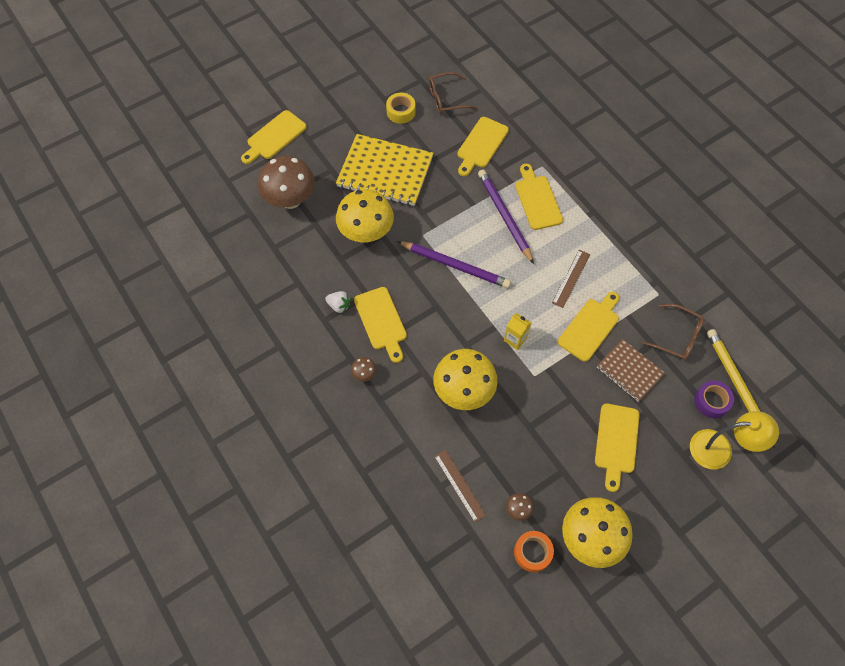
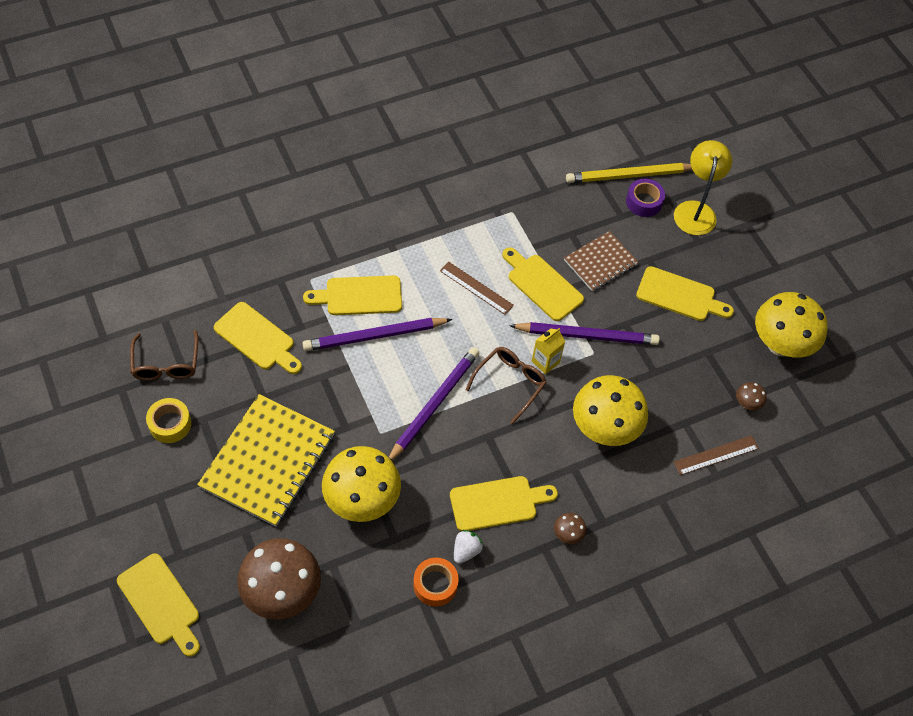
camera: 85 degrees left, 5 degrees down
orange tape [514,531,554,572] -> orange tape moved to [413,557,459,606]
brown glasses [641,304,705,360] -> brown glasses moved to [466,347,547,424]
none -> purple pencil [509,322,660,345]

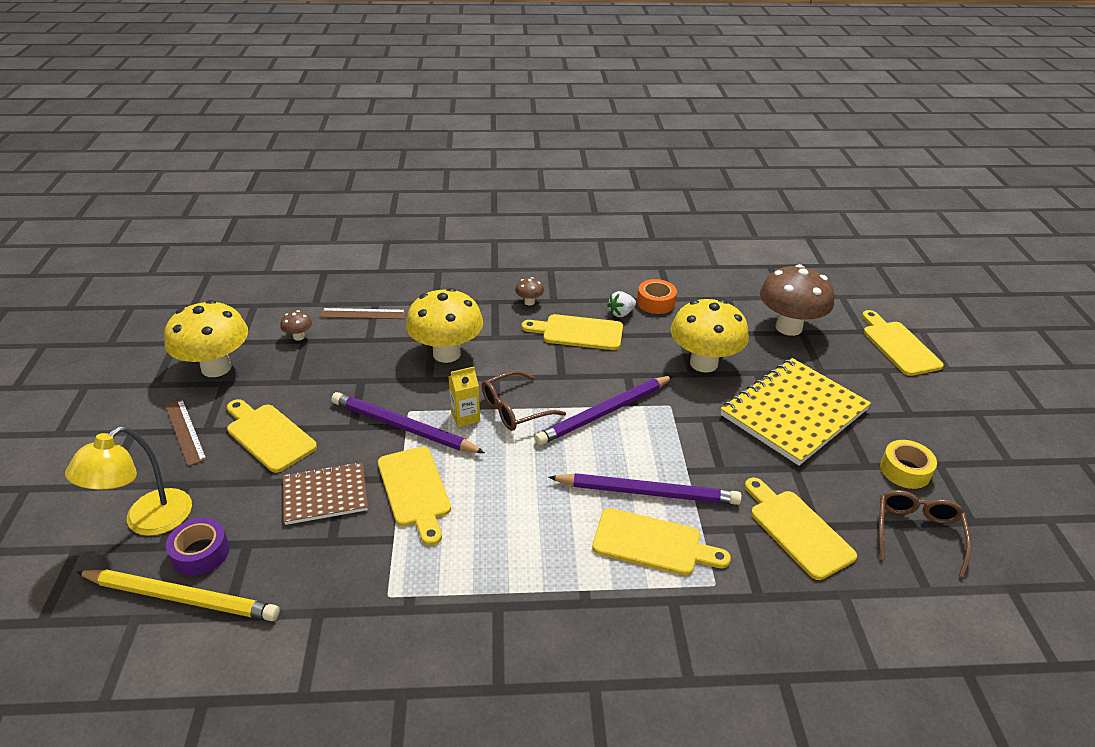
camera: 155 degrees left, 20 degrees down
brown ruler [440,262,514,315] -> brown ruler moved to [165,399,207,466]

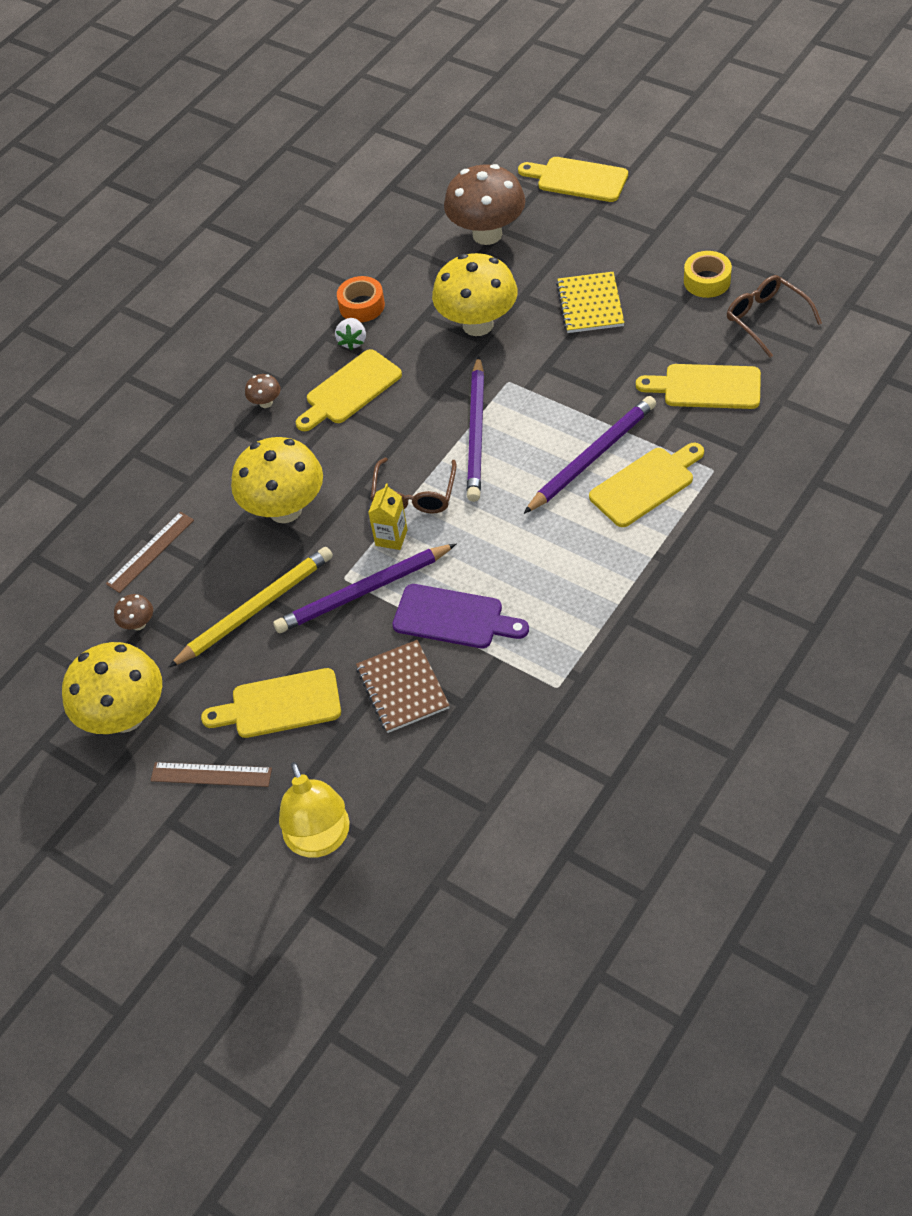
camera: 45 degrees left, 15 degrees up
yellow pencil [77,569,280,621] -> yellow pencil moved to [168,547,333,668]
purple tape [166,517,229,576] -> none
brown notebook [283,462,368,525] -> brown notebook turned 45 degrees counterclockwise [356,640,450,733]
yellow cutting board [378,446,451,546] -> purple cutting board [392,584,529,648]
yellow notebook [720,358,871,466] -> yellow notebook [556,272,624,333], size x0.58

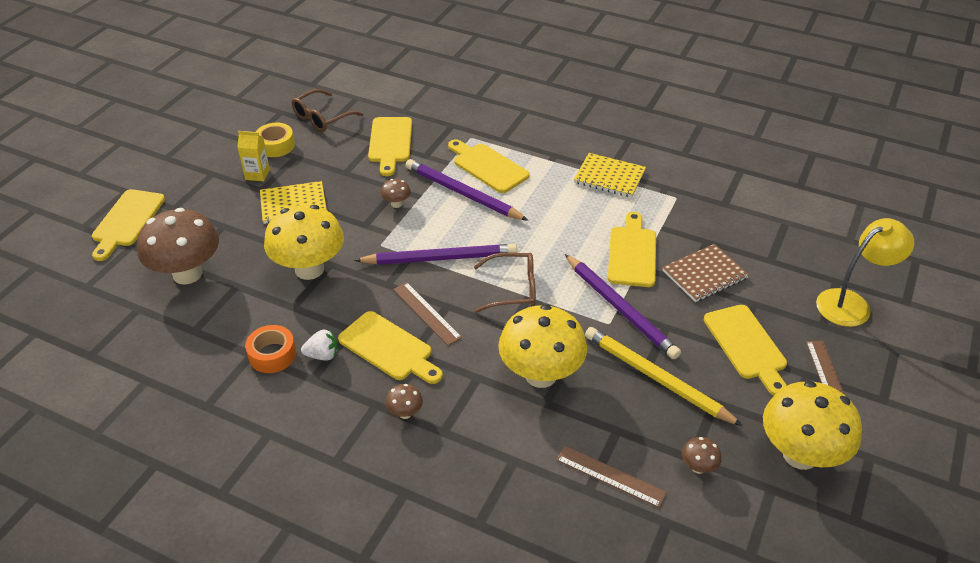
camera: 105 degrees left, 10 degrees down
yellow carton [368,483,408,550] -> yellow carton moved to [237,131,270,181]
purple cutting board [392,584,529,648] -> yellow cutting board [608,212,656,287]
none -> brown mushroom [381,179,411,208]
none -> brown ruler [393,282,462,346]
none -> yellow notebook [574,153,646,198]

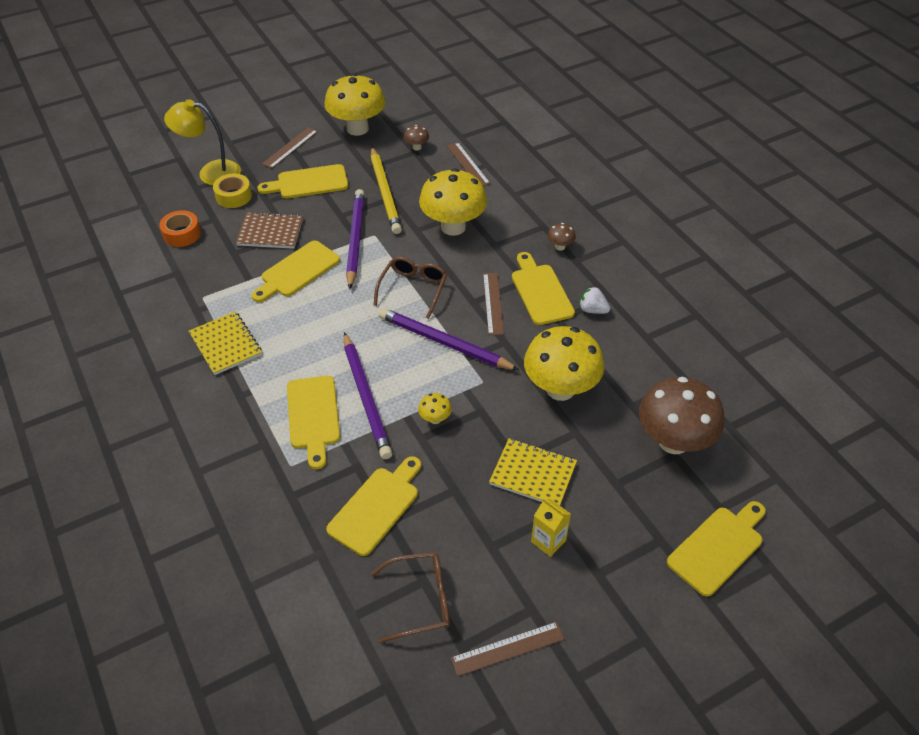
camera: 145 degrees left, 5 degrees up
orange tape [245,325,296,373] -> orange tape moved to [159,210,201,247]
yellow tape [256,123,295,157] -> yellow tape moved to [213,174,252,208]
brown mushroom [381,179,411,208] -> yellow mushroom [418,393,452,424]
brown glasses [474,253,536,313] -> brown glasses turned 75 degrees clockwise [374,256,447,319]
yellow cutting board [704,305,787,396] -> yellow cutting board turned 120 degrees counterclockwise [257,164,348,198]
none -> brown ruler [451,622,565,677]

